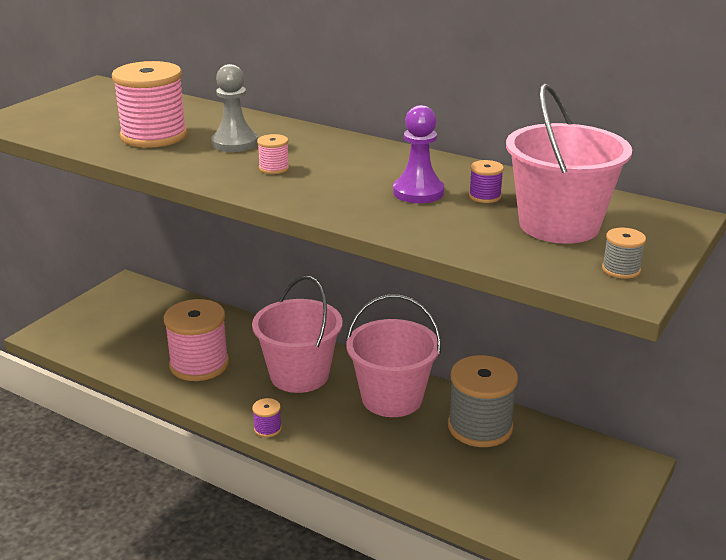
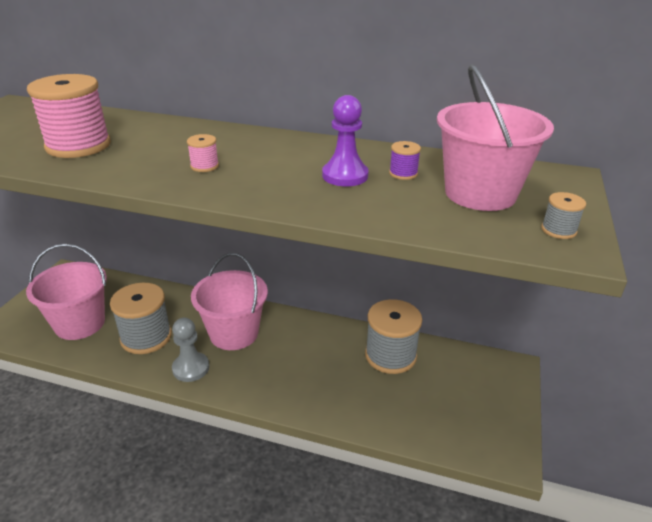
camera: 15 degrees left, 5 degrees up
pink spool [164,299,229,381] -> grey spool [110,283,172,354]
grey pawn [211,64,258,152] -> grey pawn moved to [172,318,209,382]
purple spool [252,398,282,437] -> none
pink bucket [347,295,441,417] -> pink bucket moved to [26,243,107,340]

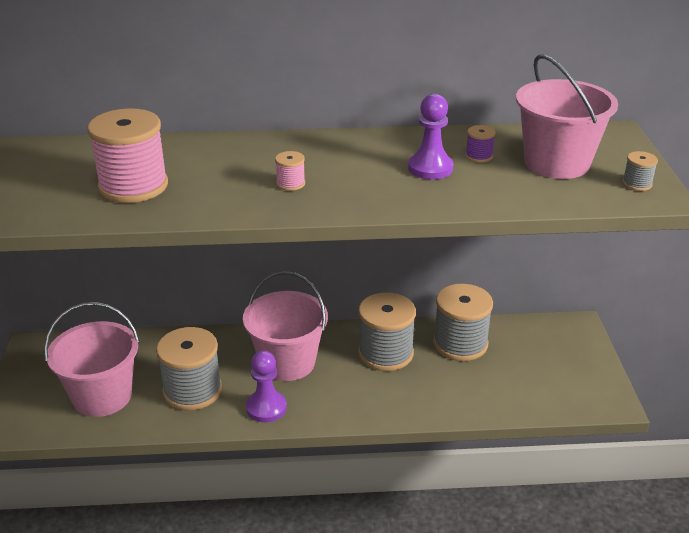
camera: 20 degrees left, 0 degrees up
grey pawn [172,318,209,382] -> purple pawn [246,351,287,422]
none -> grey spool [358,292,416,371]

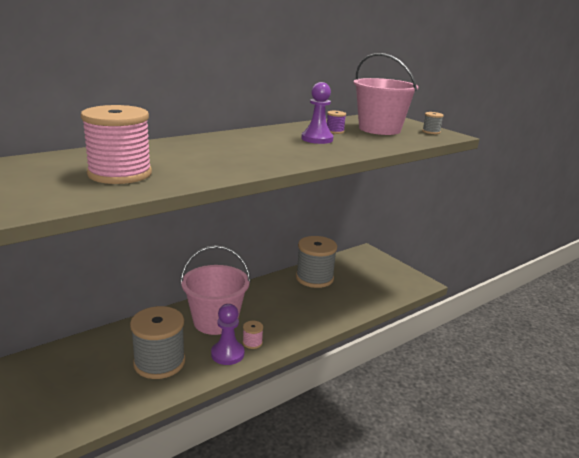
camera: 35 degrees left, 10 degrees down
pink bucket [44,302,139,417] -> none
pink spool [275,151,305,191] -> pink spool moved to [243,321,263,349]
grey spool [358,292,416,371] -> none

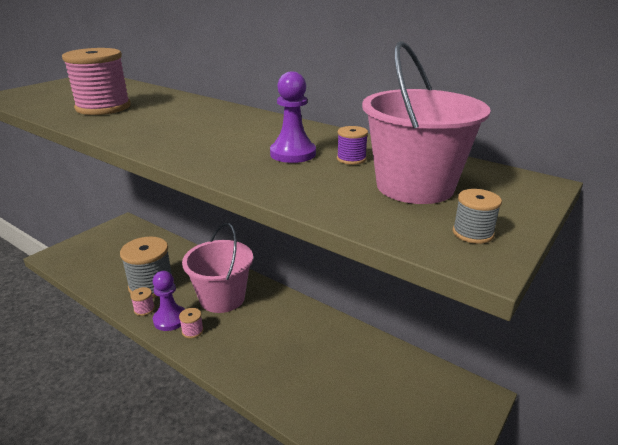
camera: 75 degrees right, 5 degrees up
grey spool [296,236,337,288] -> none
none -> pink spool [130,287,155,316]

